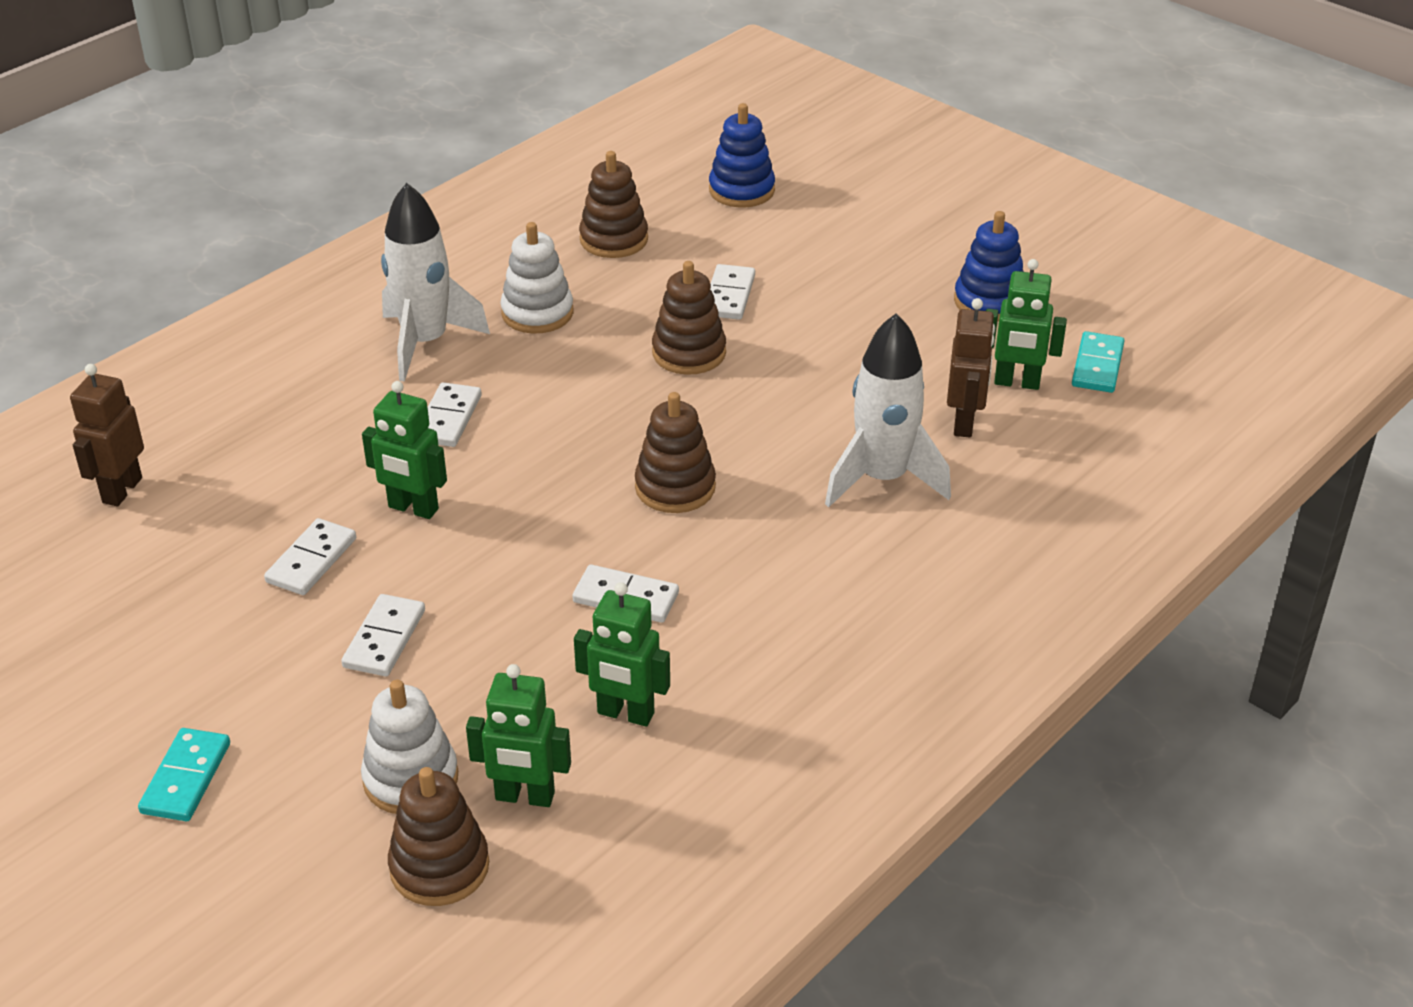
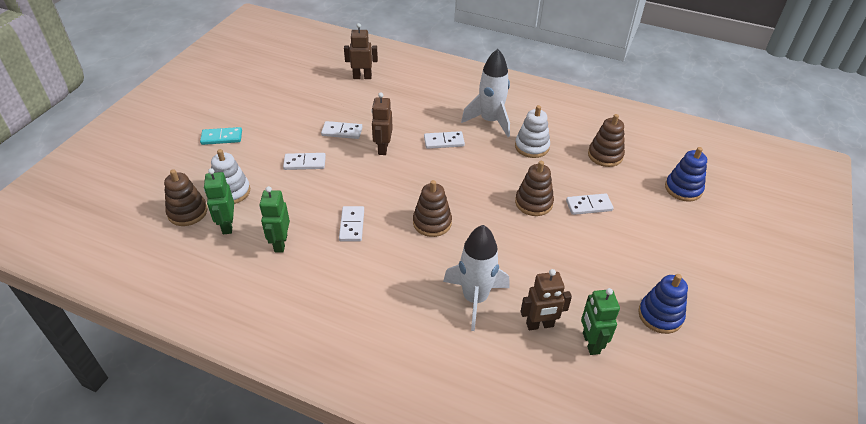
camera: 70 degrees right, 5 degrees up
green robot [362,381,447,519] -> brown robot [372,92,393,155]
turquoise domino [1072,331,1125,393] -> none

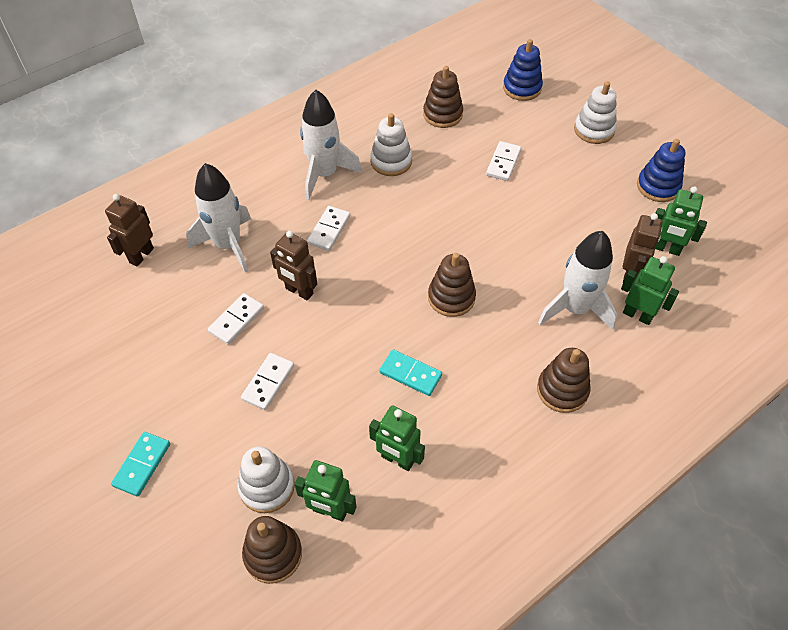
camera: 60 degrees left, 10 degrees up
white domino [339,206,364,241] -> turquoise domino [379,349,442,396]
brown stacking toy [515,161,554,216] -> brown stacking toy moved to [537,348,590,413]
none -> white rocket [186,163,251,273]
none -> white stacking toy [574,81,617,144]
none -> green robot [621,256,679,325]

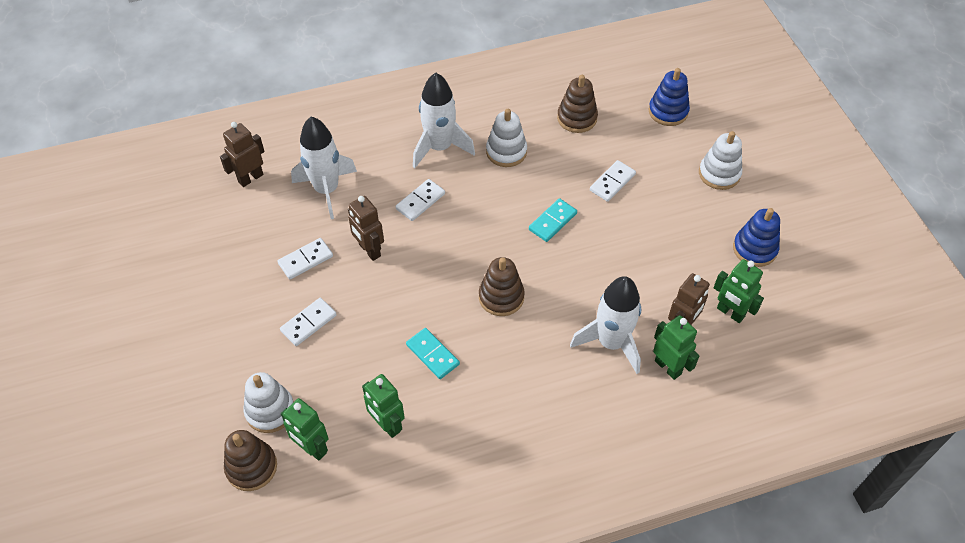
camera: 20 degrees right, 0 degrees up
turquoise domino [111,432,170,497] -> turquoise domino moved to [529,198,577,242]
brown stacking toy [537,348,590,413] -> none

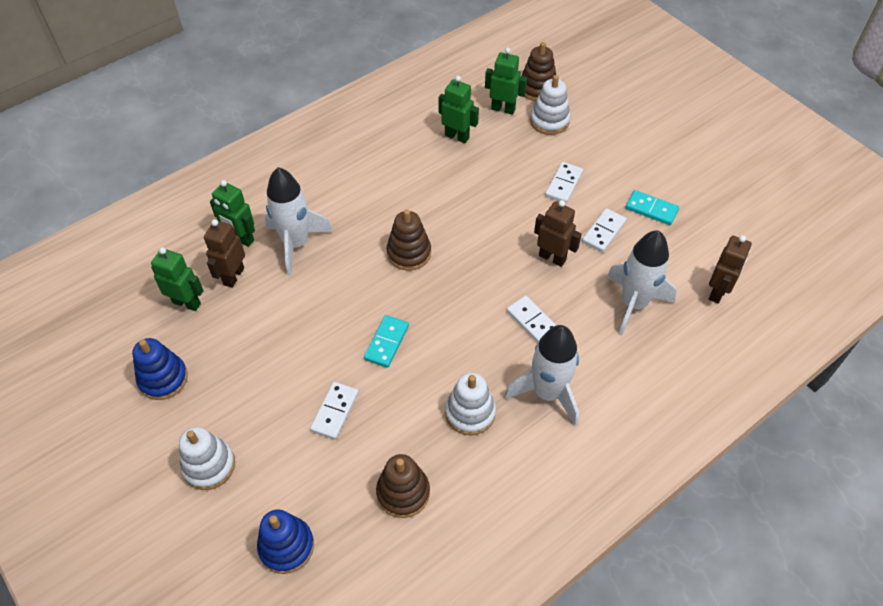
camera: 160 degrees right, 0 degrees up
white domino [395,179,445,221] -> white domino turned 60 degrees counterclockwise [506,295,556,343]
turquoise domino [406,328,460,379] -> turquoise domino moved to [625,190,679,225]

